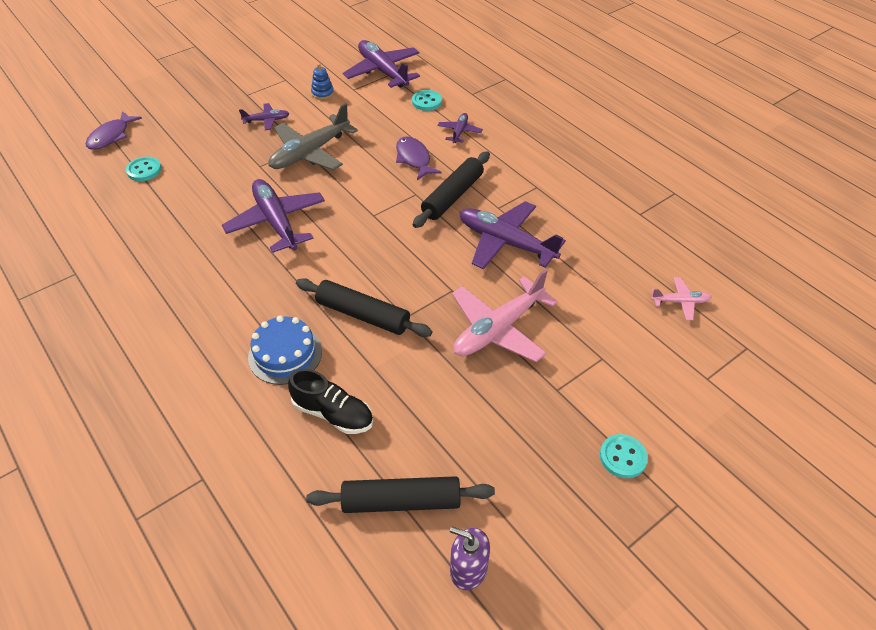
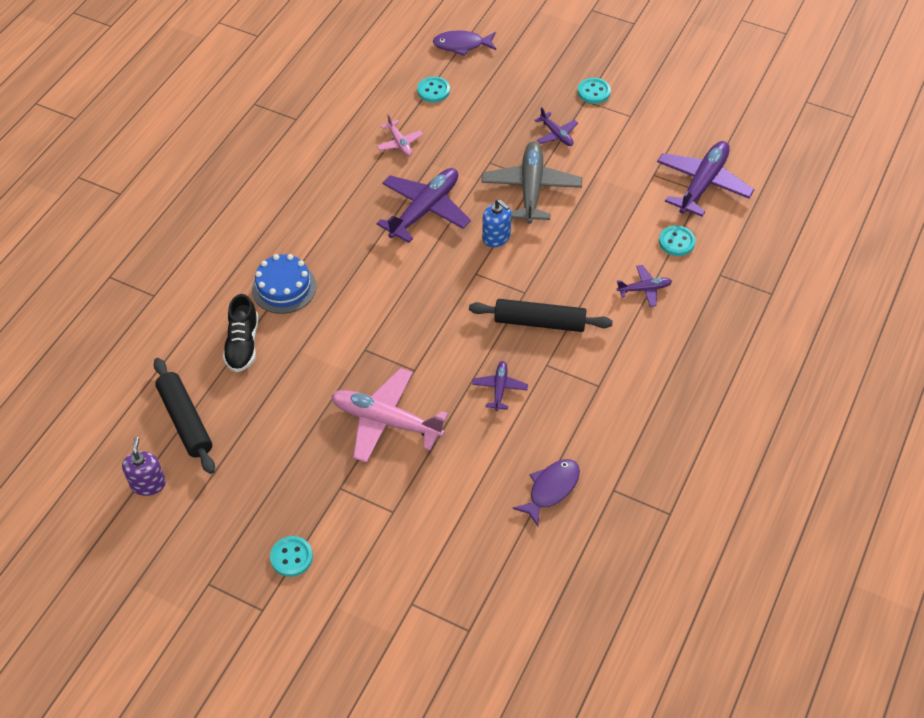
camera: 65 degrees right, 5 degrees up
grey plane [269,103,358,170] -> grey plane turned 75 degrees clockwise [481,142,582,224]
black rolling pin [296,278,432,337] -> none
blue stacking toy [311,63,334,100] -> none
purple fish [396,136,441,180] -> purple fish moved to [512,459,580,526]
purple plane [460,201,566,269] -> purple plane [472,361,528,411], size x0.50
pink plane [651,277,712,320] -> pink plane moved to [377,114,423,156]
none -> blue soap dispenser [482,199,511,247]
none -> turquoise button [578,78,611,104]

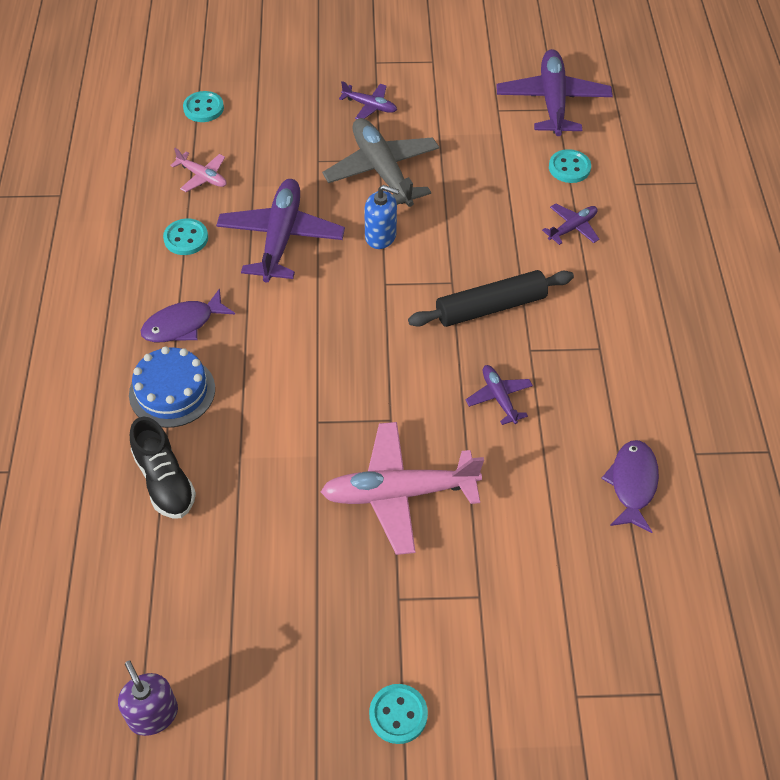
camera: 30 degrees left, 0 degrees up
black rolling pin [154,358,215,474] -> none
purple fish [433,30,496,56] -> purple fish moved to [141,288,235,342]
turquoise button [578,78,611,104] -> turquoise button moved to [163,219,208,255]

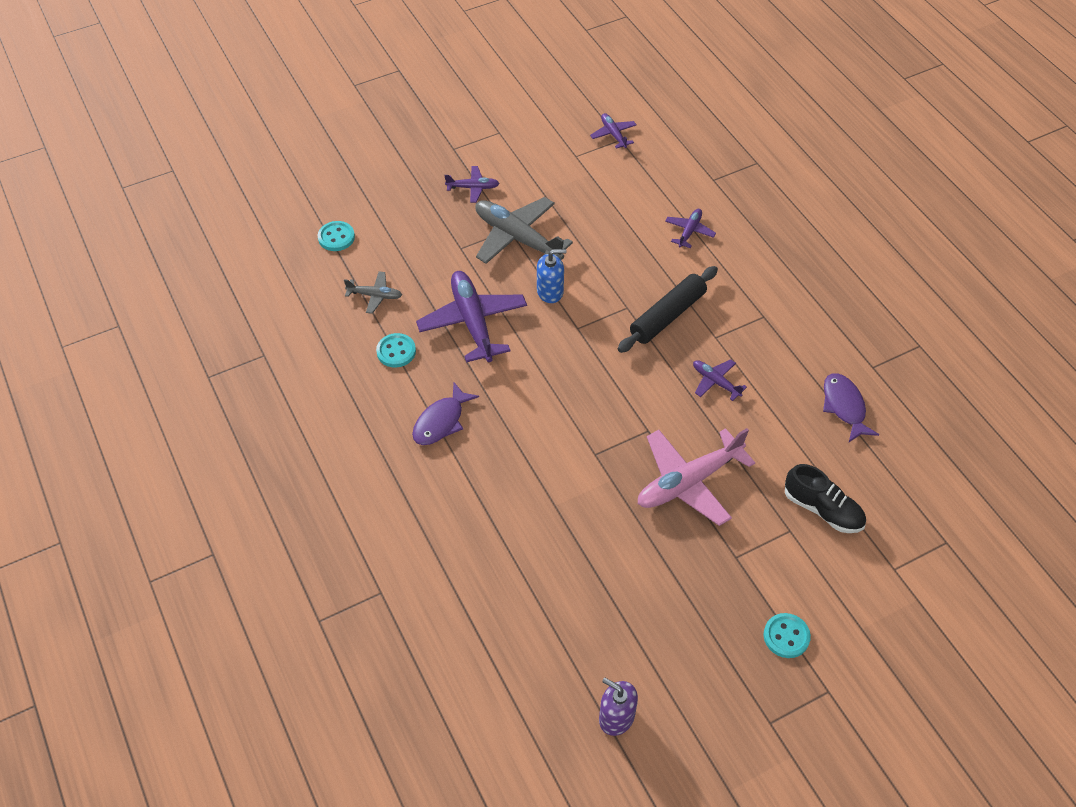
camera: 25 degrees left, 0 degrees up
blue cake [129,346,215,428] -> none
black shoe [130,416,196,519] -> black shoe moved to [785,464,866,533]
pink plane [170,148,227,192] -> grey plane [344,271,402,314]
purple plane [496,49,613,136] -> purple plane [590,113,636,149], size x0.50
turquoise button [549,149,591,183] -> none

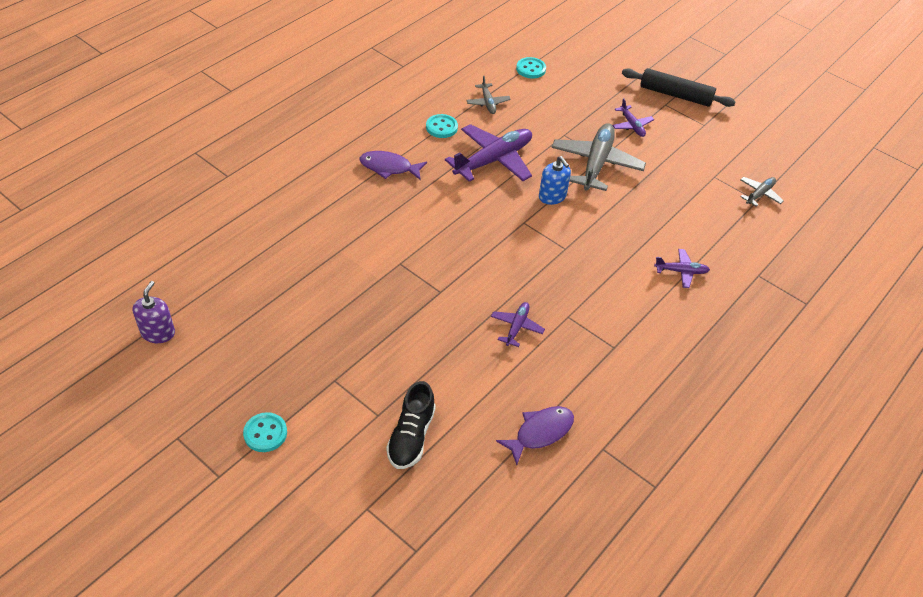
camera: 65 degrees right, 5 degrees down
purple plane [590,113,636,149] -> grey plane [740,177,784,207]
black rolling pin [618,266,718,353] -> black rolling pin moved to [622,68,736,107]
pink plane [638,428,755,526] -> none

